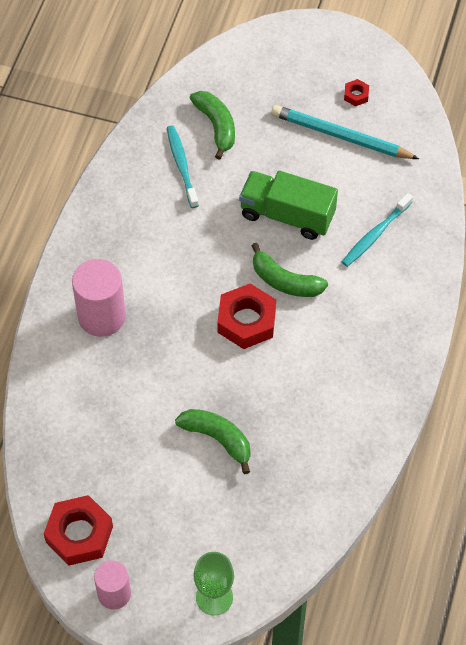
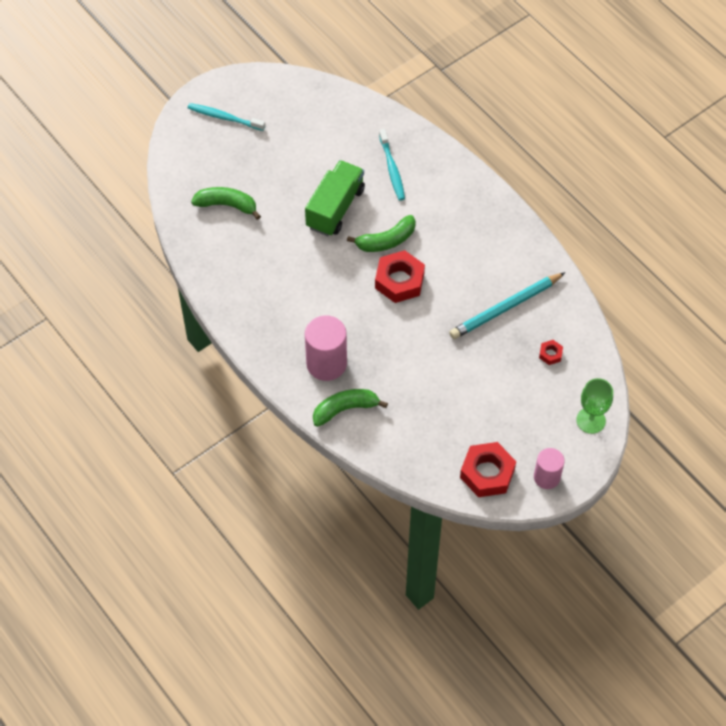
camera: 55 degrees left, 0 degrees up
turquoise toothbrush [167,125,199,208] -> turquoise toothbrush moved to [188,103,265,131]
green banana [175,409,251,474] -> green banana moved to [313,389,388,427]
green truck [239,171,338,240] -> green truck turned 150 degrees clockwise [305,160,365,236]
turquoise pencil [271,105,419,159] -> turquoise pencil moved to [449,272,566,339]
red nut [344,79,369,106] -> red nut moved to [539,340,563,365]

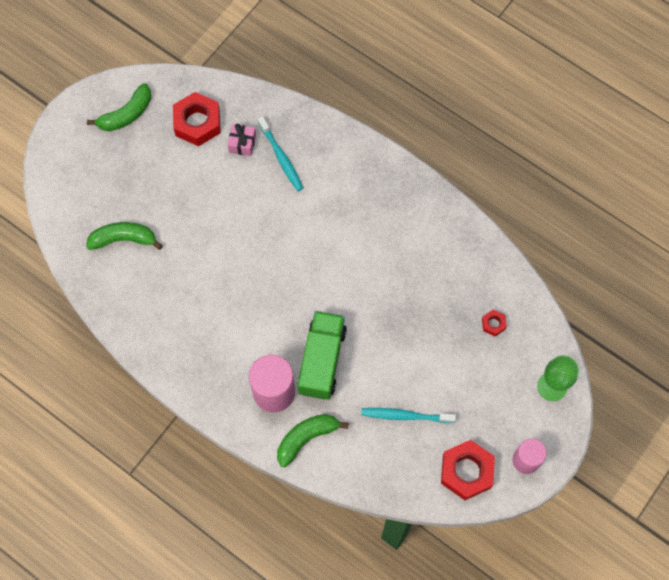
camera: 15 degrees left, 10 degrees up
turquoise toothbrush [188,103,265,131] -> turquoise toothbrush moved to [361,408,456,423]
green truck [305,160,365,236] -> green truck moved to [298,311,347,400]
green banana [347,215,416,252] -> green banana moved to [87,83,151,131]
red nut [375,250,425,303] -> red nut moved to [173,92,221,146]
turquoise pencil [449,272,566,339] -> none
none -> pink gift [228,124,256,156]

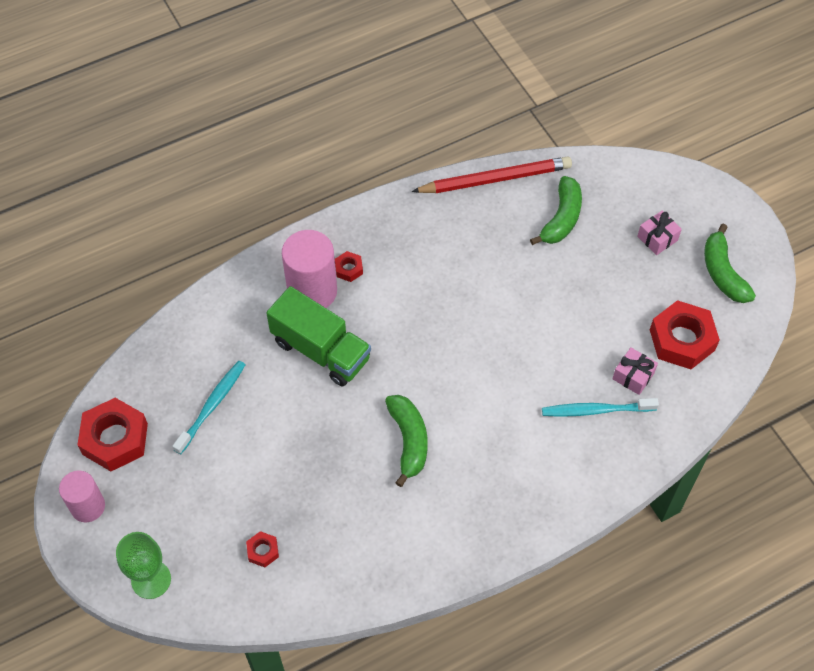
camera: 115 degrees right, 10 degrees down
green banana [277,414,349,467] -> green banana moved to [385,395,428,487]
none -> red nut [335,251,363,282]
none -> red pencil [411,156,572,193]
none -> pink gift [637,210,682,255]

